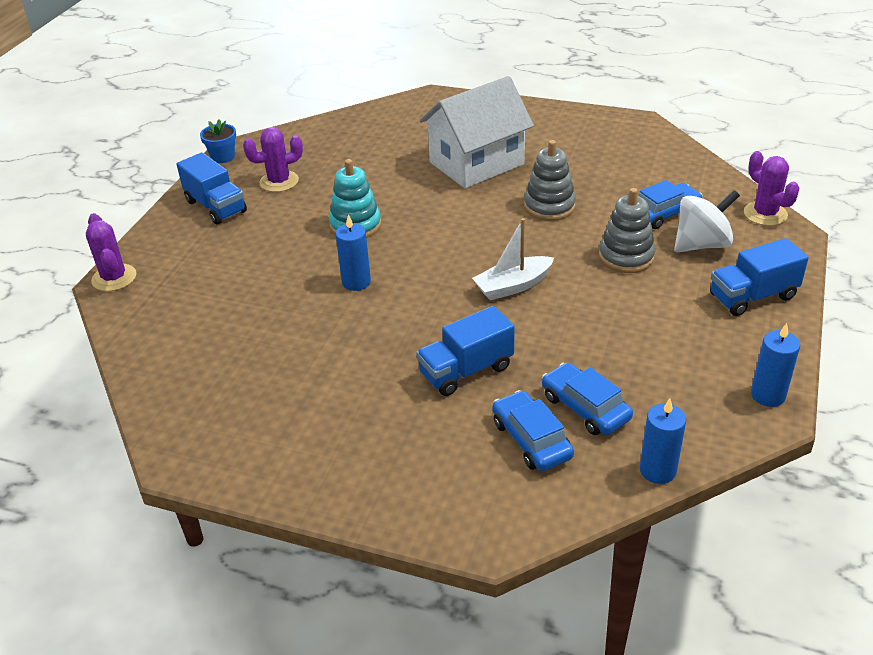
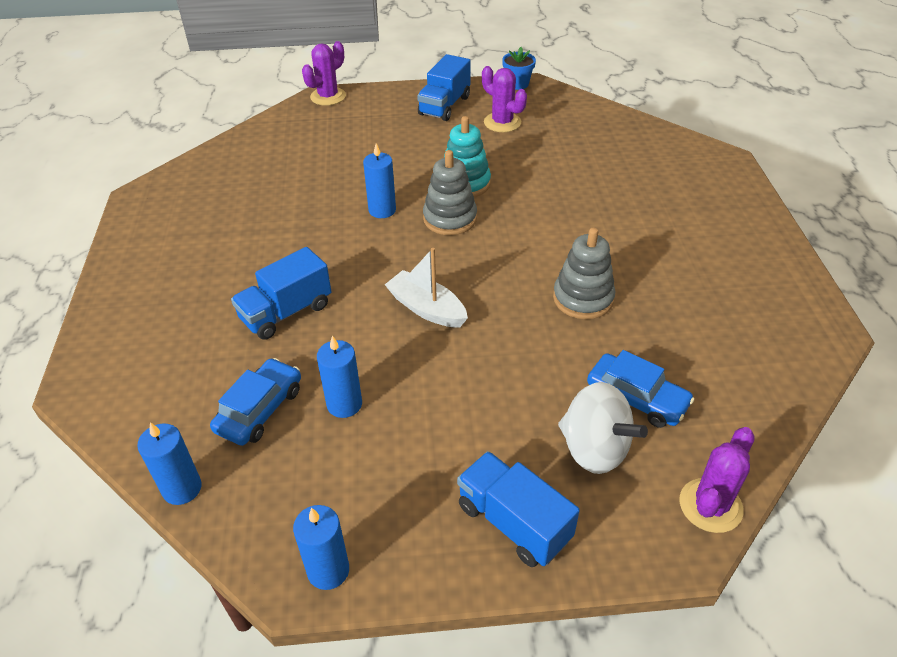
camera: 65 degrees right, 5 degrees up
blue truck [416,306,515,396] -> blue truck turned 75 degrees counterclockwise [231,247,332,340]
white house [419,76,534,189] -> none
blue car [492,390,574,471] -> none
grey stacking toy [599,188,656,273] -> grey stacking toy moved to [423,150,477,235]
none -> blue candle [317,335,362,418]

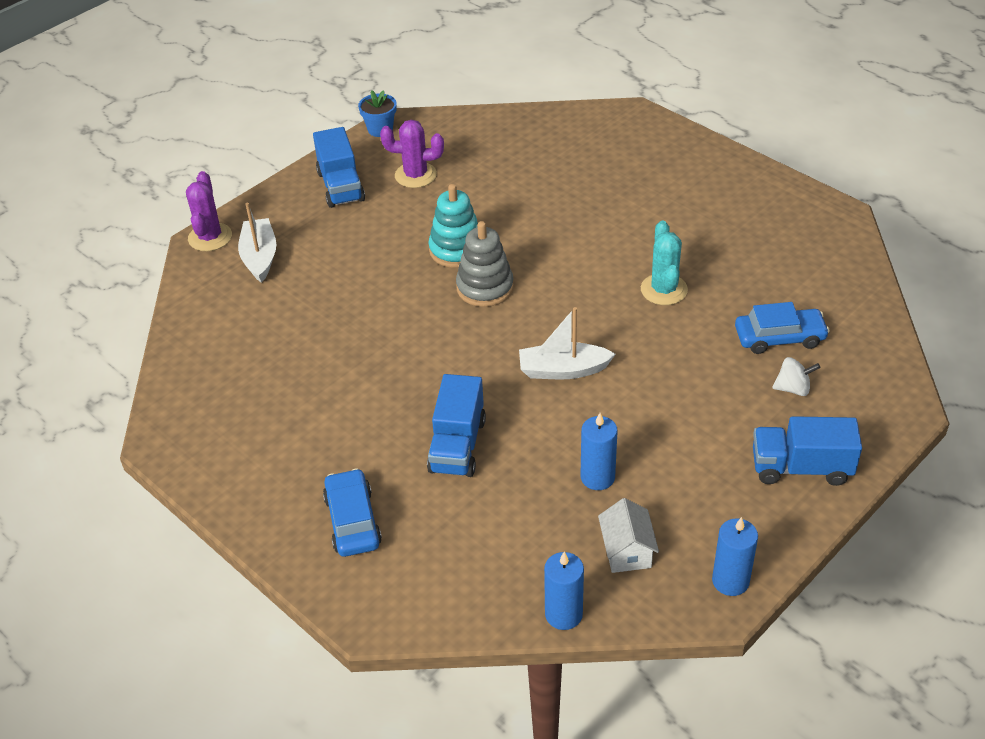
camera: 40 degrees left, 0 degrees up
blue car [210,358,301,446] -> blue car moved to [323,468,382,557]
blue candle [363,143,396,218] -> none
grey stacking toy [553,228,616,319] -> turquoise cactus [641,221,688,305]
white spinning top [558,382,648,474] -> white spinning top [772,357,820,396], size x0.55
purple cactus [679,427,755,533] -> none
none -> white boat [238,203,276,283]
none -> white house [598,498,659,573]

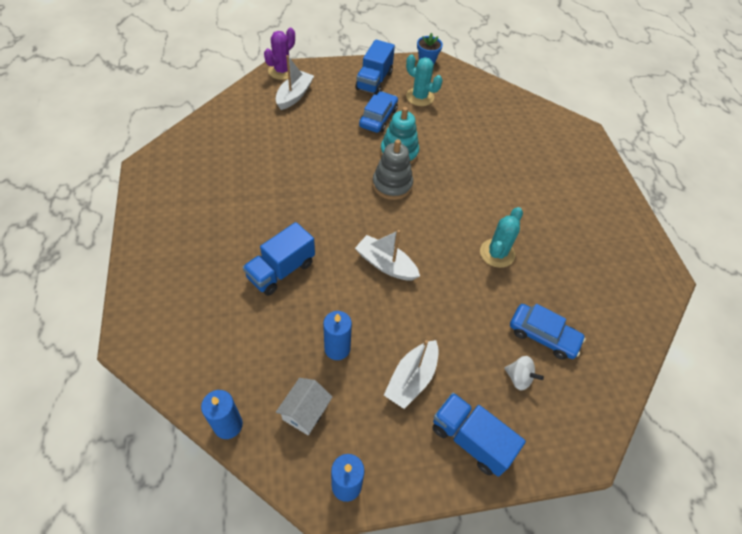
camera: 30 degrees right, 10 degrees up
blue car [323,468,382,557] -> blue car moved to [359,91,398,133]
purple cactus [380,120,444,188] -> turquoise cactus [406,54,442,106]
none -> white boat [384,340,439,409]

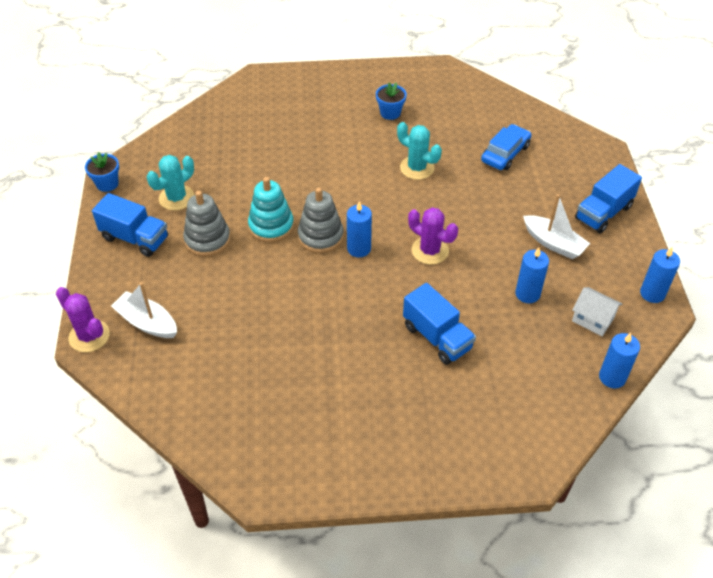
camera: 80 degrees left, 5 degrees down
white boat [355,230,420,280] -> purple cactus [408,207,458,265]
blue car [359,91,398,133] -> grey stacking toy [183,191,230,257]
white spinning top [505,356,544,390] -> none
none -> blue candle [347,201,372,258]
none -> blue flower pot [376,82,407,120]

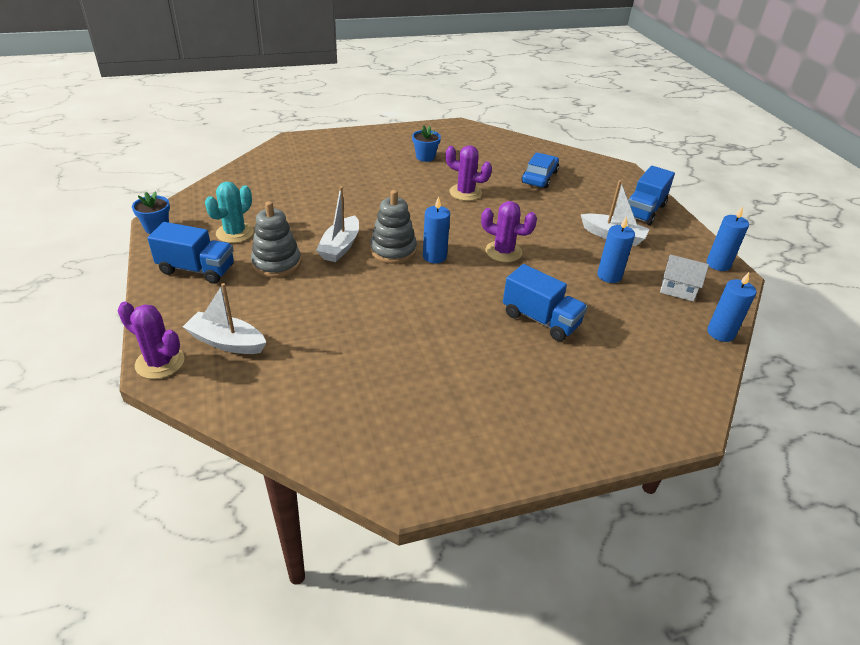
camera: 15 degrees left, 10 degrees down
turquoise stacking toy [248,177,294,242] -> white boat [316,186,359,262]
turquoise cactus [397,122,442,180] -> purple cactus [446,145,492,201]

